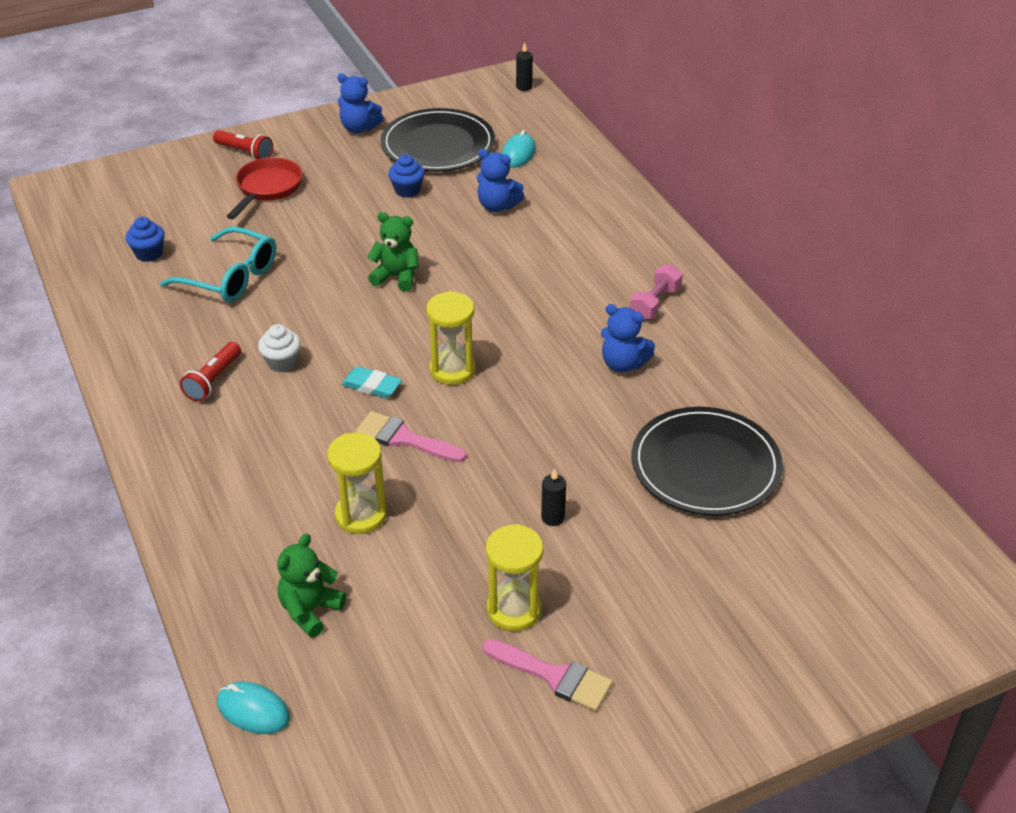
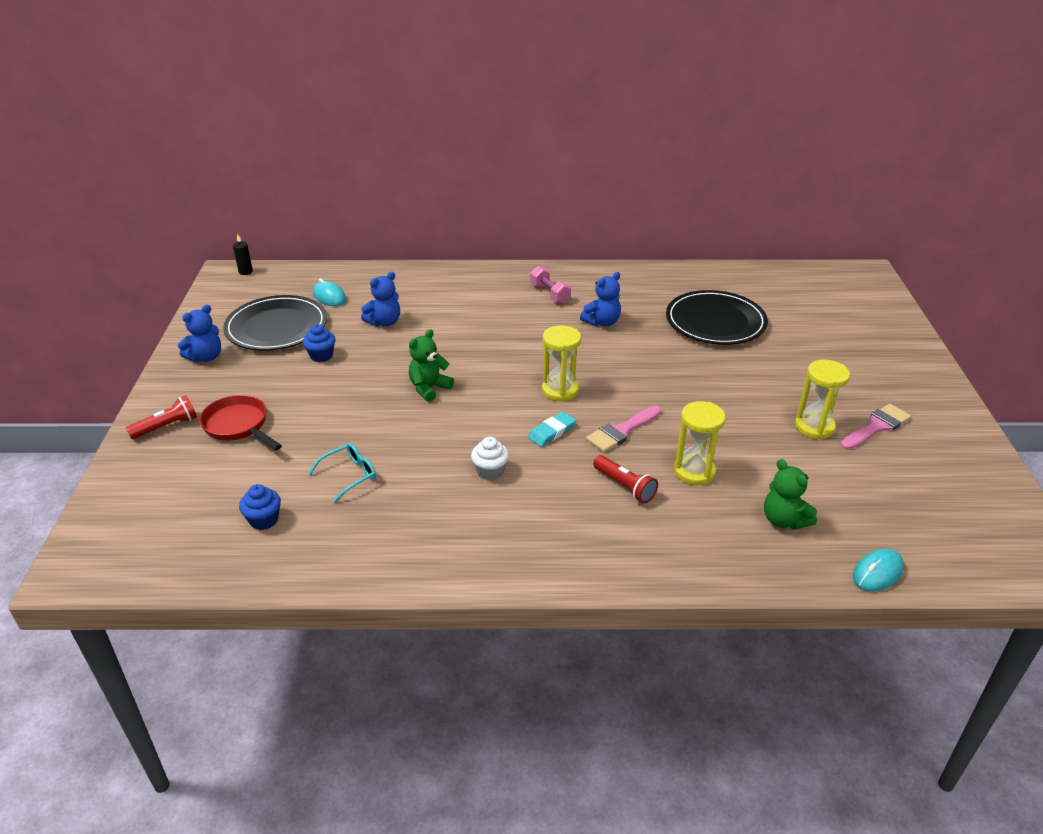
camera: 65 degrees left, 5 degrees down
turquoise glasses [160,227,276,302] -> turquoise glasses [308,443,376,503], size x0.61
red flashlight [180,342,241,402] -> red flashlight moved to [593,455,658,503]
black candle [541,468,566,526] -> none

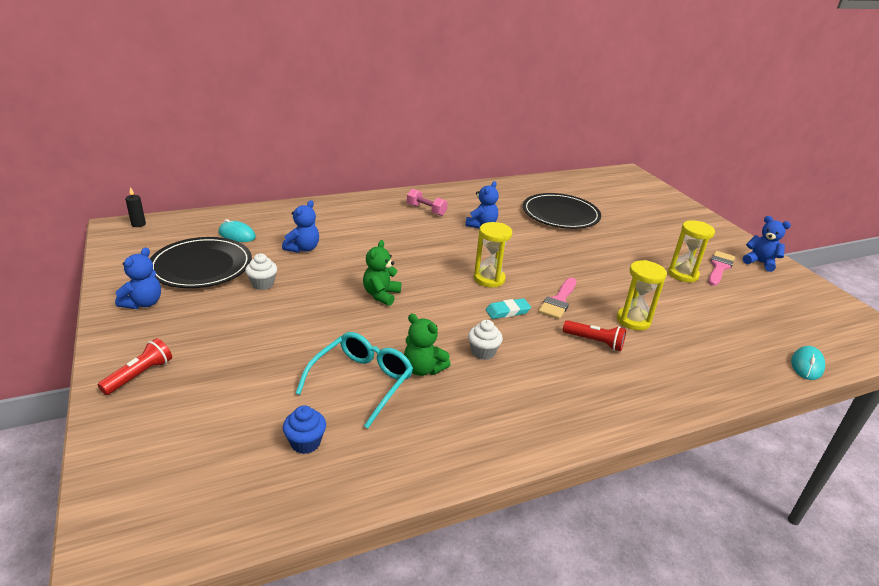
camera: 25 degrees left, 5 degrees down
red pan [199,395,282,451] -> none
blue cupcake [303,324,335,362] -> white cupcake [245,253,277,290]
turquoise glasses [308,443,376,503] -> turquoise glasses [295,332,413,429], size x1.63
turquoise eraser [528,412,576,447] -> turquoise eraser turned 45 degrees clockwise [486,298,531,319]
green teddy bear [764,459,817,530] -> green teddy bear moved to [404,314,451,376]
none -> blue teddy bear [743,216,791,272]

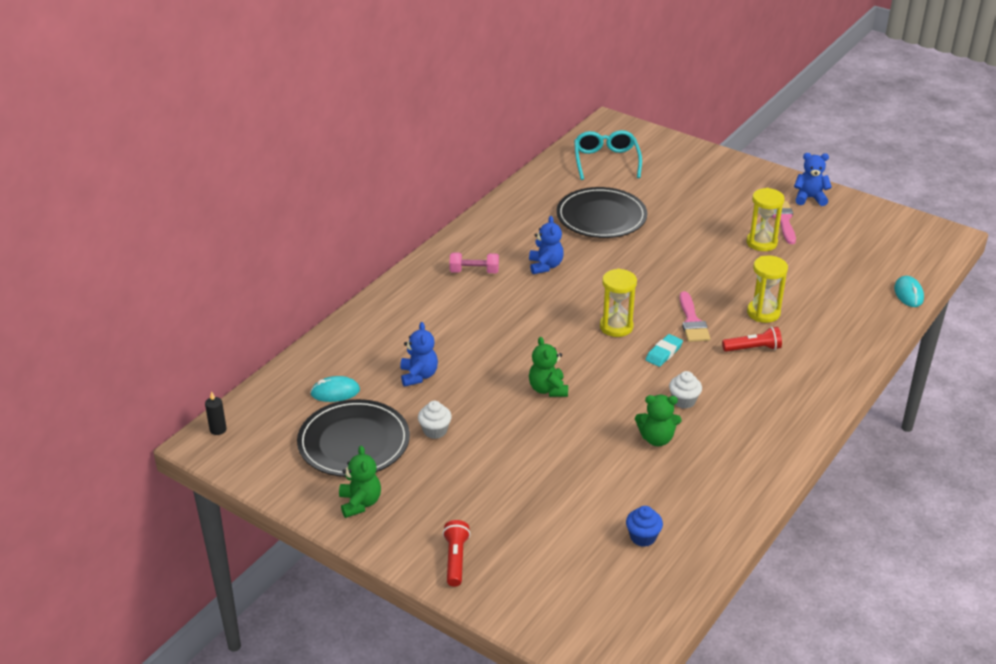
camera: 30 degrees left, 5 degrees up
blue teddy bear [115,247,161,309] -> green teddy bear [339,446,381,518]
turquoise glasses [295,332,413,429] -> turquoise glasses moved to [574,130,642,180]

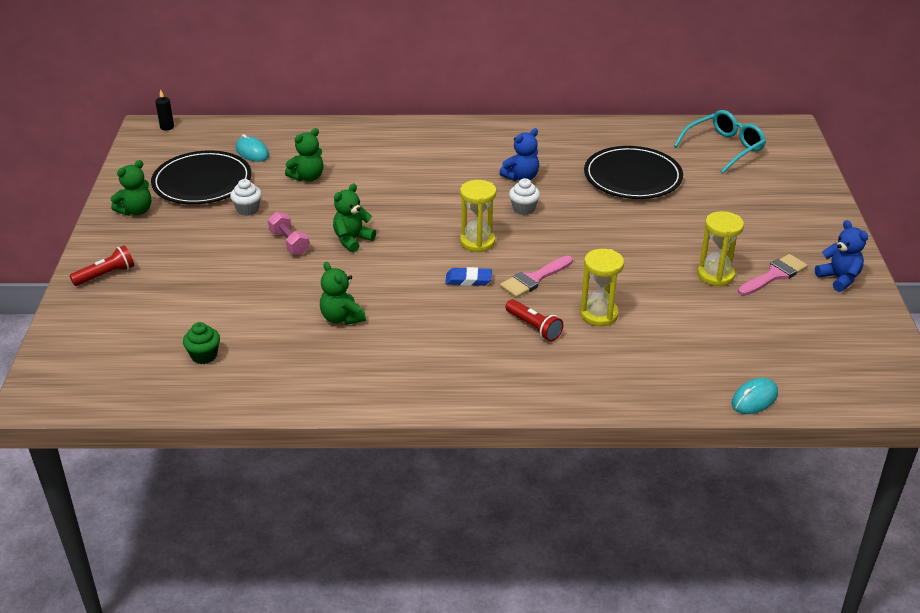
camera: 55 degrees right, 0 degrees up
blue teddy bear [400,322,438,387] -> green teddy bear [285,128,324,181]
pink dumbbell [449,252,499,273] -> pink dumbbell moved to [268,212,310,255]
blue cupcake [626,506,663,547] -> green cupcake [183,322,220,364]
turquoise eraser [646,334,683,367] -> blue eraser [445,267,492,286]
white cupcake [669,371,702,409] -> white cupcake moved to [509,178,540,215]

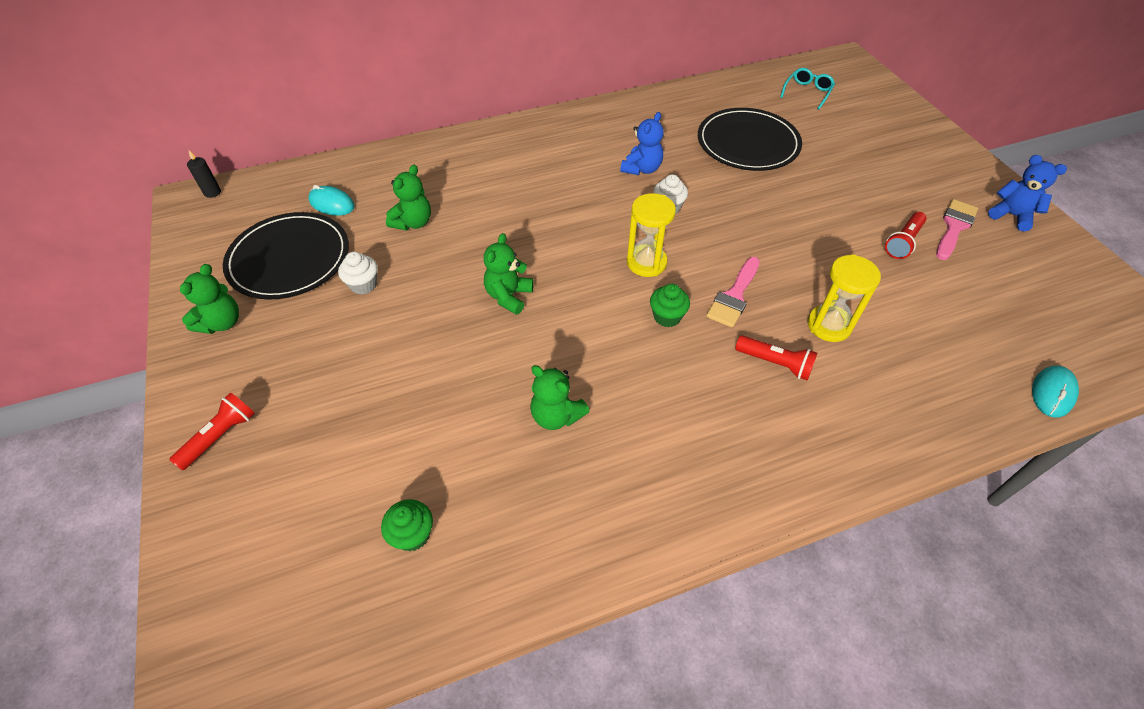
camera: 20 degrees left, 15 degrees up
pink dumbbell [268,212,310,255] -> none
blue eraser [445,267,492,286] -> green cupcake [650,284,690,327]
turquoise glasses [674,110,766,173] -> turquoise glasses [780,68,835,110], size x0.61
yellow hourglass [697,211,744,287] -> red flashlight [885,212,927,259]

